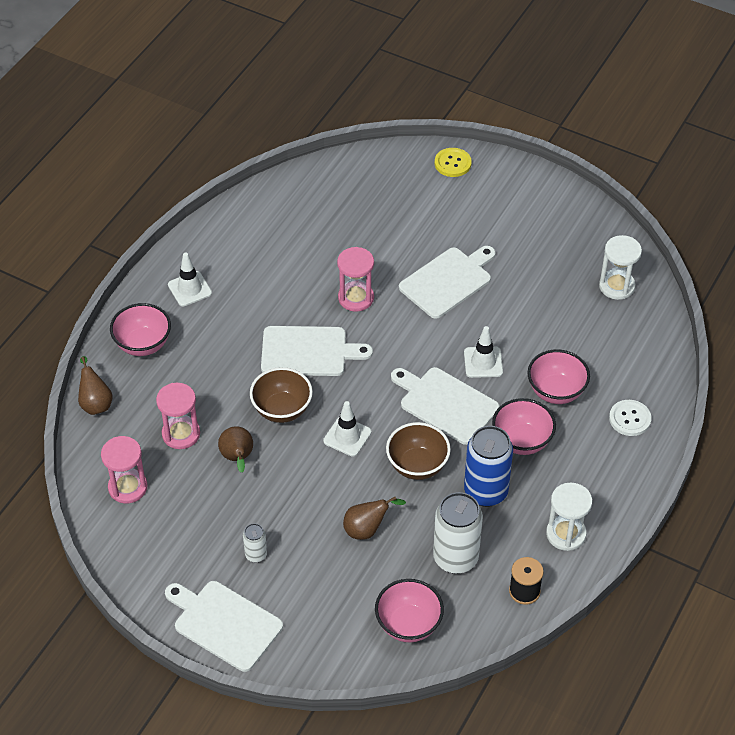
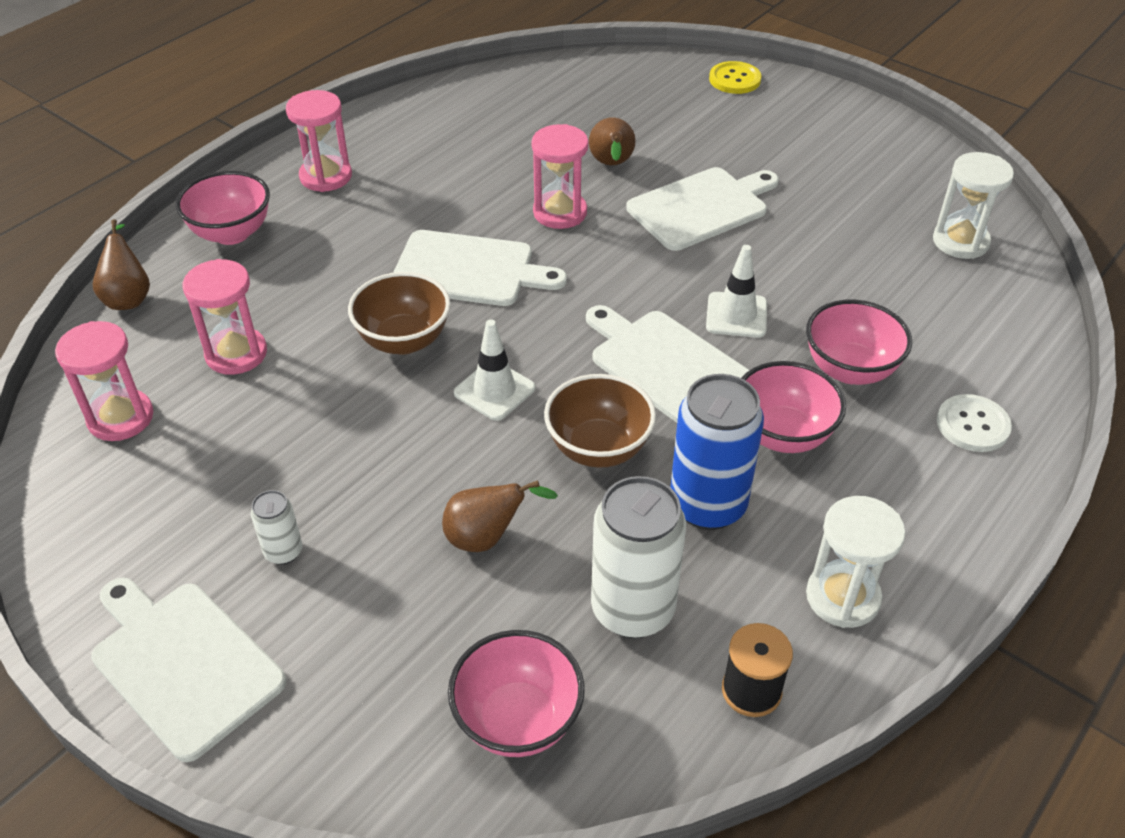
camera: 10 degrees right, 5 degrees down
white traffic cone [168,252,212,306] -> pink hourglass [286,90,352,192]
brown pear [218,426,253,473] -> brown pear moved to [589,117,636,165]

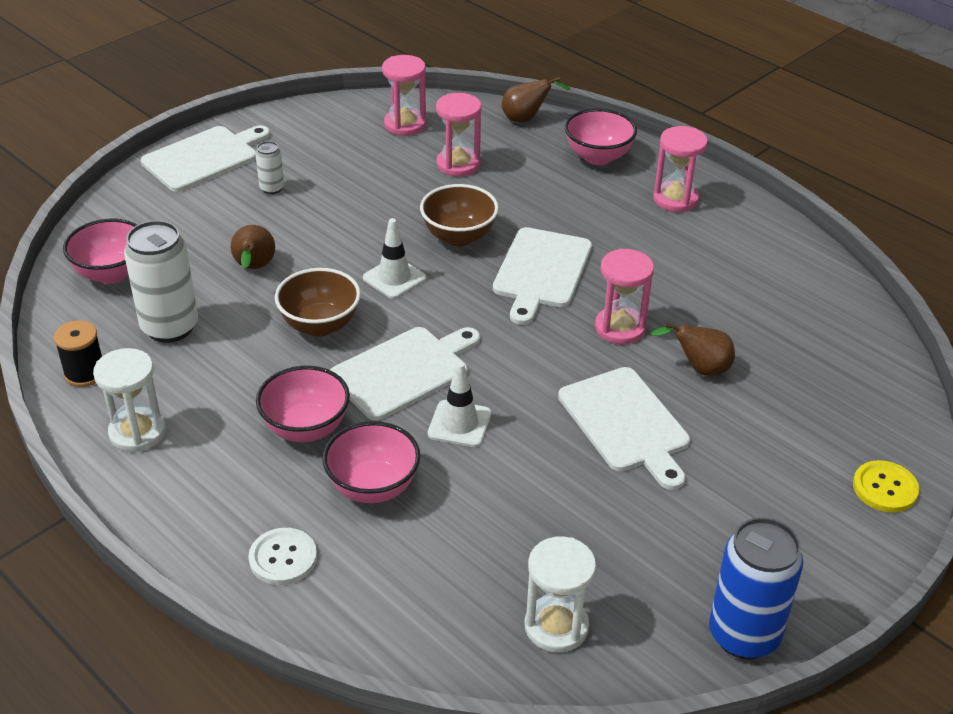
camera: 95 degrees right, 5 degrees down
blue can [670,374,764,530] -> blue can moved to [709,517,803,659]

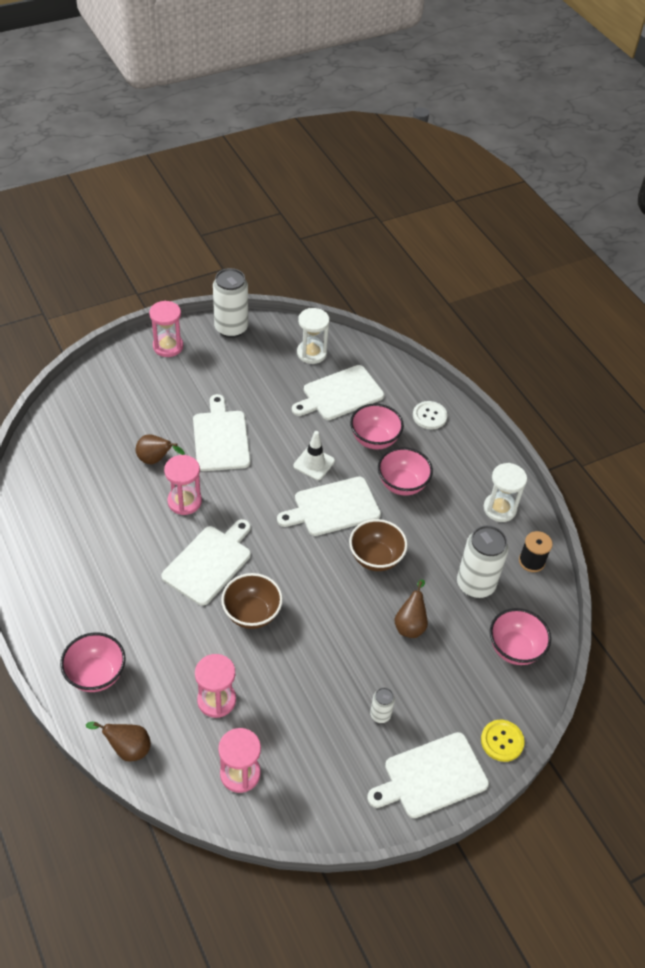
camera: 165 degrees left, 10 degrees up
white traffic cone [363,218,426,299] -> none
pink hourglass [653,126,708,212] -> pink hourglass moved to [149,301,183,357]
blue can [709,517,803,659] -> white can [213,268,248,338]
yellow button [853,460,919,512] -> yellow button moved to [481,720,525,762]
none -> white cutting board [292,365,384,420]

